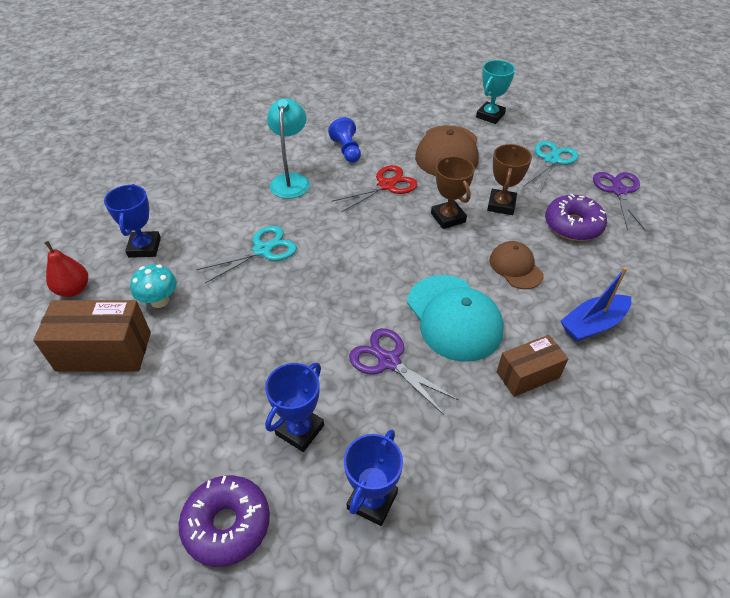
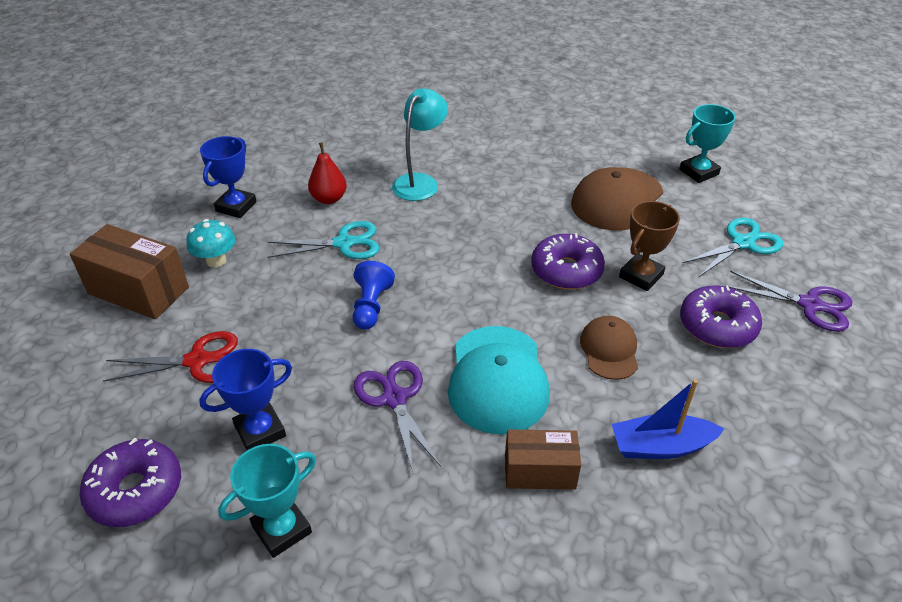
camera: 25 degrees right, 5 degrees down
red pear [45,241,88,297] -> red pear moved to [308,142,347,204]
blue pawn [328,117,361,163] -> blue pawn moved to [353,261,395,330]
red scissors [332,165,417,212] -> red scissors moved to [103,331,238,383]
blue trophy [344,430,403,526] -> turquoise trophy [218,444,316,558]
brown trophy [431,156,475,229] -> purple donut [531,233,605,289]
purple scissors [593,172,646,232] -> purple scissors turned 90 degrees clockwise [728,271,852,332]

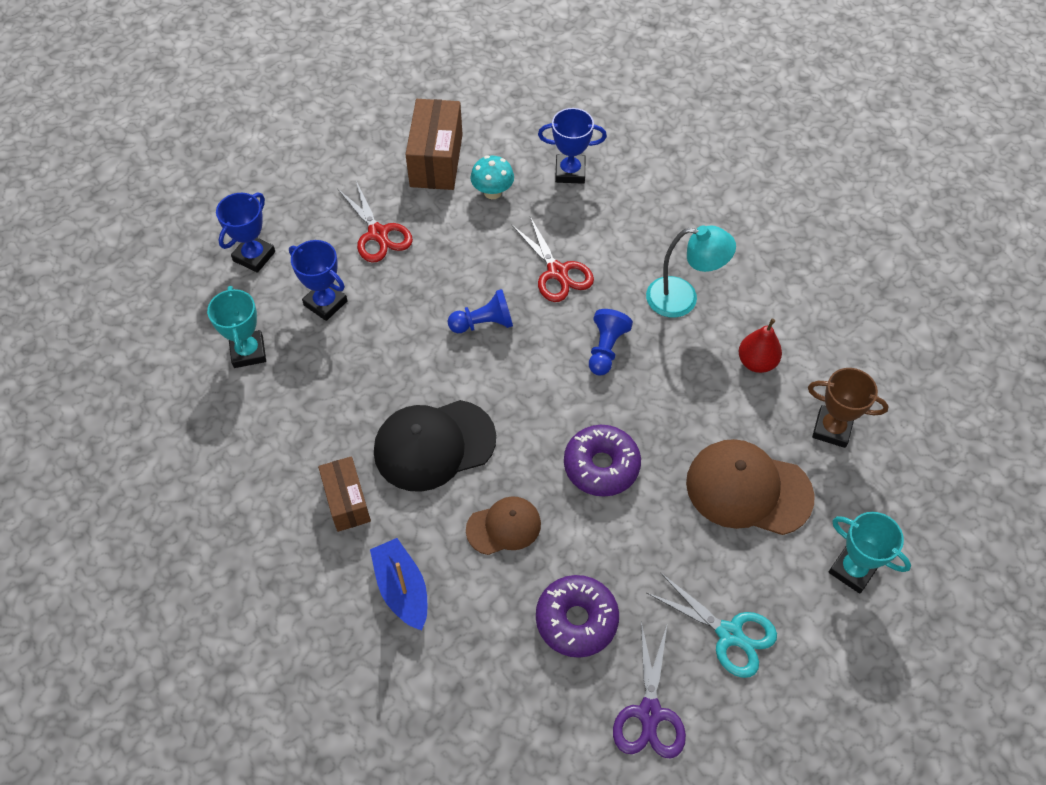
camera: 70 degrees right, 15 degrees up
purple donut [79,438,181,527] -> blue trophy [216,192,275,273]
turquoise trophy [218,444,316,558] -> turquoise trophy turned 45 degrees clockwise [207,286,266,368]
turquoise scissors [267,221,379,259] -> red scissors [512,216,594,302]
red pear [308,142,347,204] -> red pear moved to [739,319,782,373]
purple scissors [354,361,441,472] -> none
turquoise cap [448,326,550,435] -> black cap [374,400,496,492]
brown trophy [619,201,680,291] -> brown trophy moved to [808,368,889,448]
none -> blue pawn [589,309,633,376]

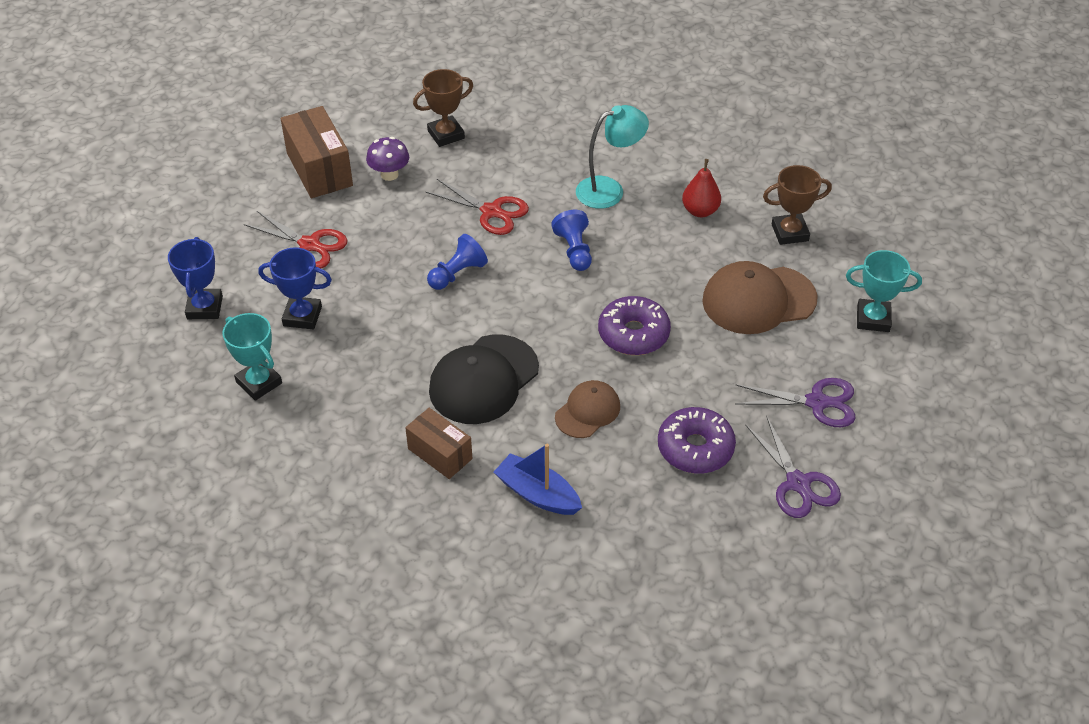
camera: 30 degrees left, 10 degrees down
turquoise mushroom [470,155,514,199] -> purple mushroom [366,137,409,181]
blue trophy [538,108,607,184] -> brown trophy [413,69,473,147]
turquoise scissors [647,572,777,678] -> purple scissors [735,378,855,427]

